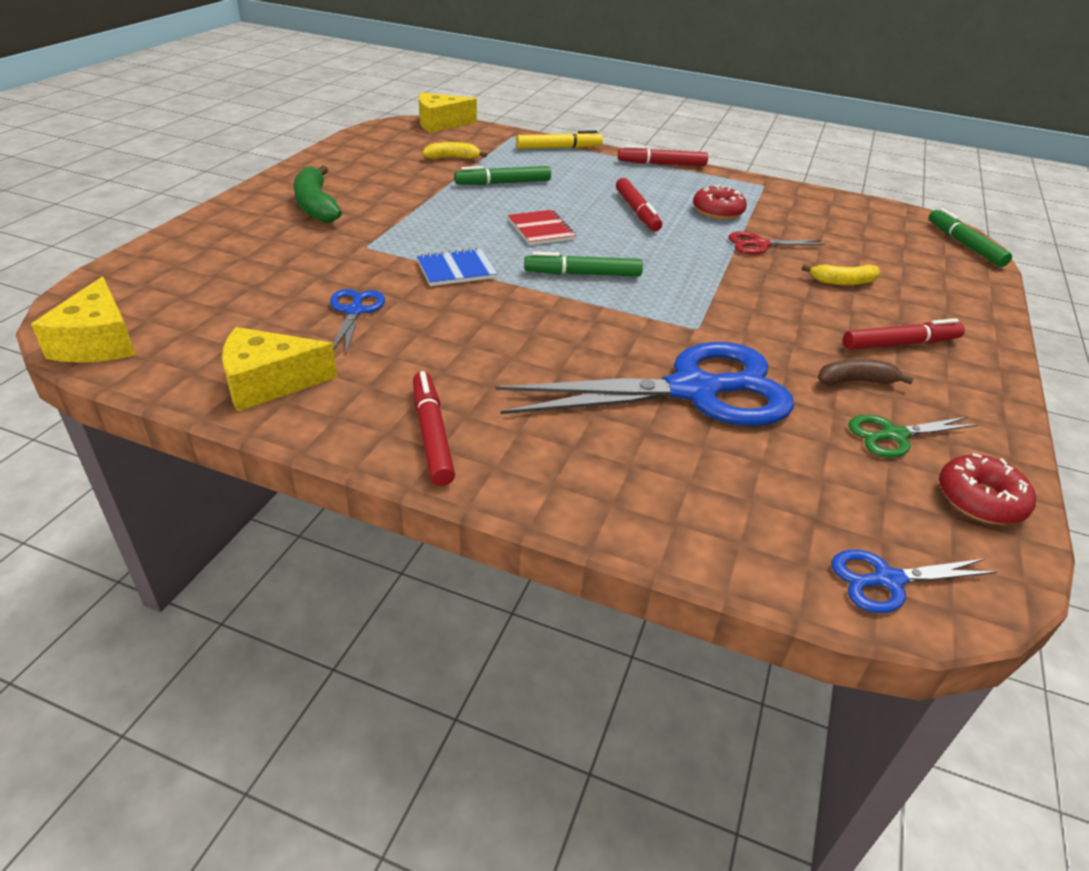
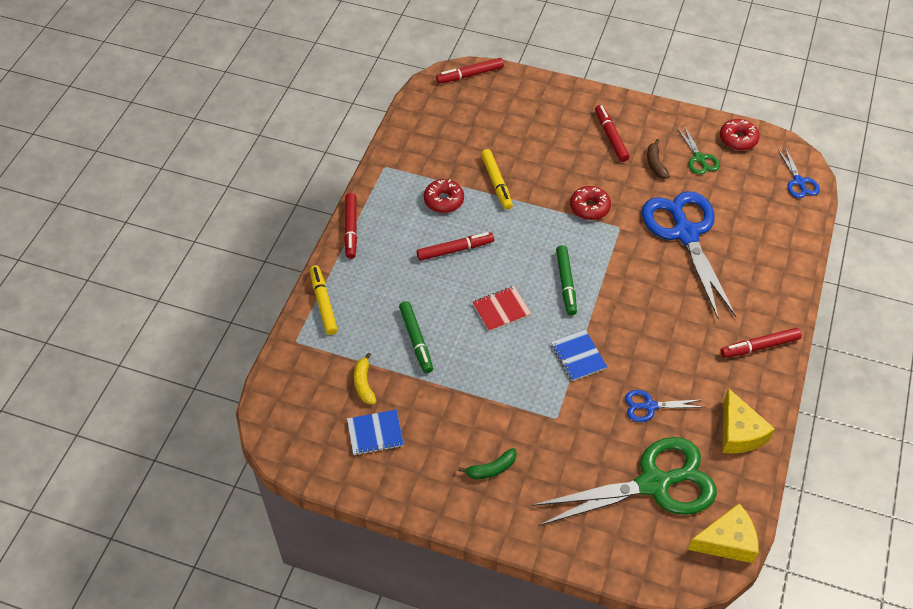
camera: 90 degrees left, 15 degrees up
green banana [294,165,342,223] -> green banana [458,448,517,479], size x0.62
yellow cheese [419,93,477,133] -> none
red scissors [728,231,826,255] -> yellow marker [481,149,513,210]
yellow banana [802,264,881,285] -> none
green marker [929,208,1012,267] -> red marker [436,58,504,84]
none -> blue notebook [347,410,404,456]
none -> green scissors [532,437,717,526]
none -> red donut [570,186,611,220]

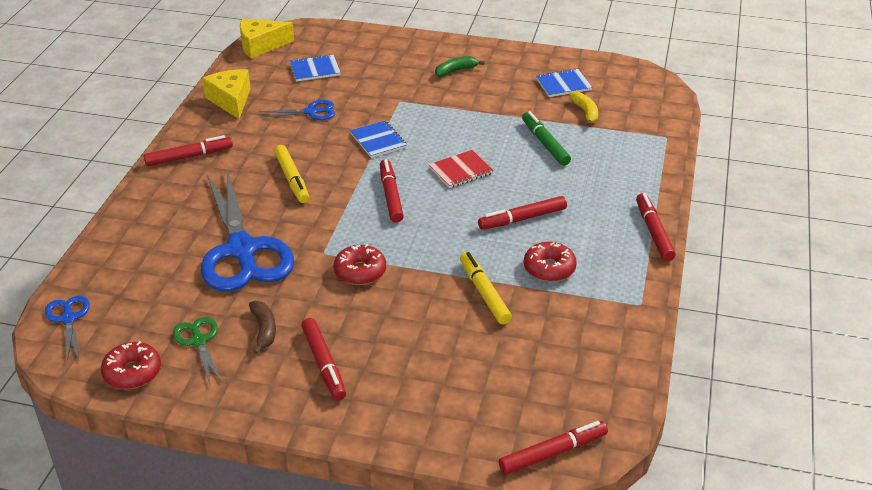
camera: 175 degrees right, 15 degrees down
yellow marker [310,265,338,335] -> yellow marker moved to [274,145,309,203]
green scissors [532,437,717,526] -> blue notebook [290,54,341,82]
green marker [556,245,577,316] -> red marker [380,159,404,223]

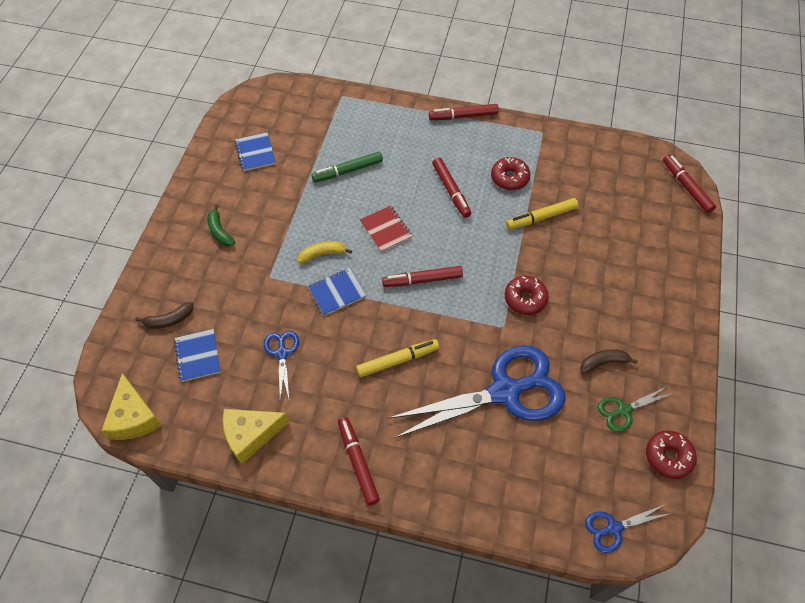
camera: 90 degrees left, 20 degrees up
red marker [301,318,346,401] -> none
yellow banana [569,91,598,126] -> yellow banana moved to [298,241,352,263]
none -> brown banana [135,302,193,329]

